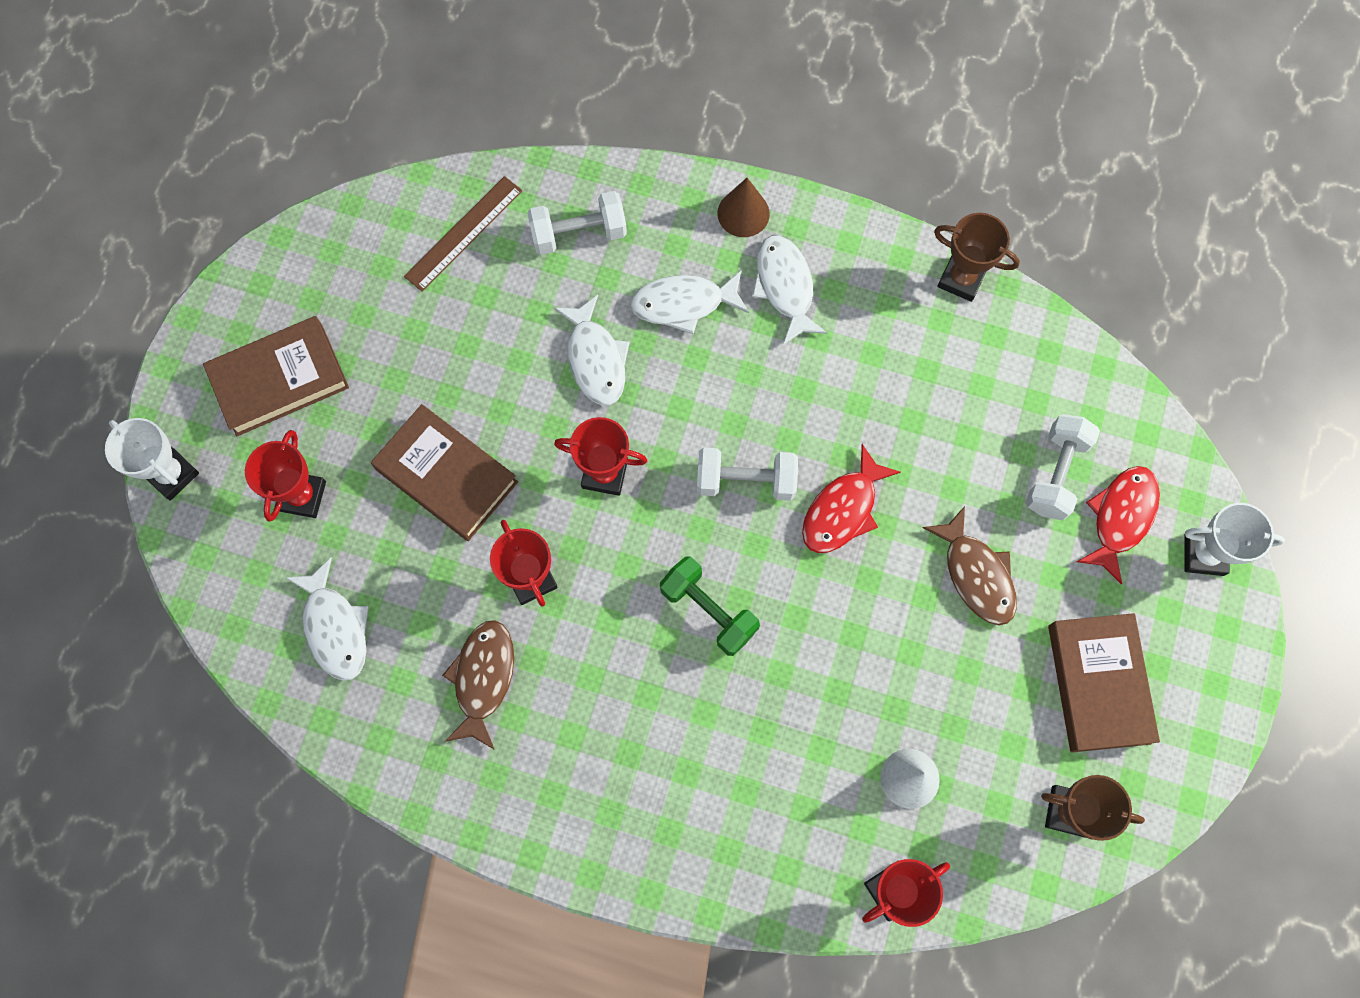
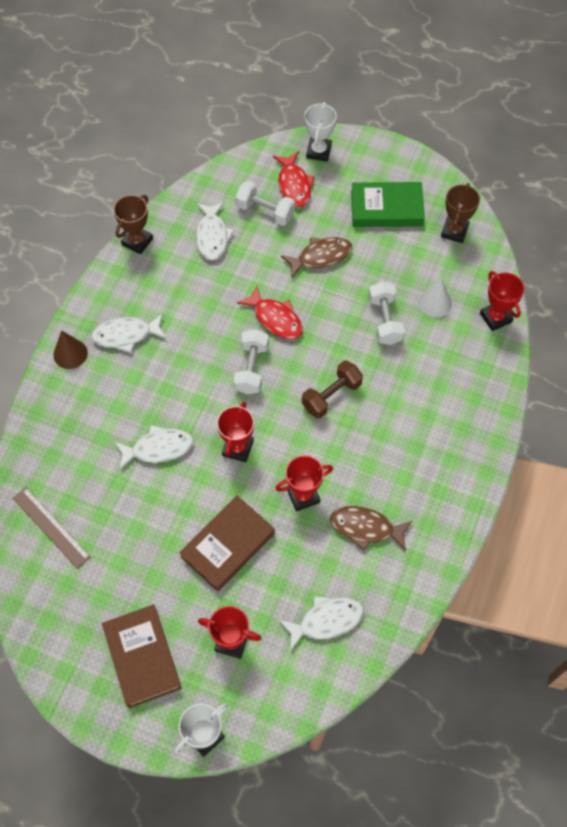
camera: 85 degrees left, 10 degrees down
white dumbbell [527,191,627,255] -> white dumbbell moved to [368,281,405,345]
white fish [630,270,749,334] -> white fish moved to [196,202,234,260]
green dumbbell [660,556,760,656] -> brown dumbbell [302,360,363,418]
brown book [1048,613,1160,752] -> green book [351,182,425,227]
red fish [1077,466,1160,584] -> red fish turned 135 degrees counterclockwise [273,151,315,207]

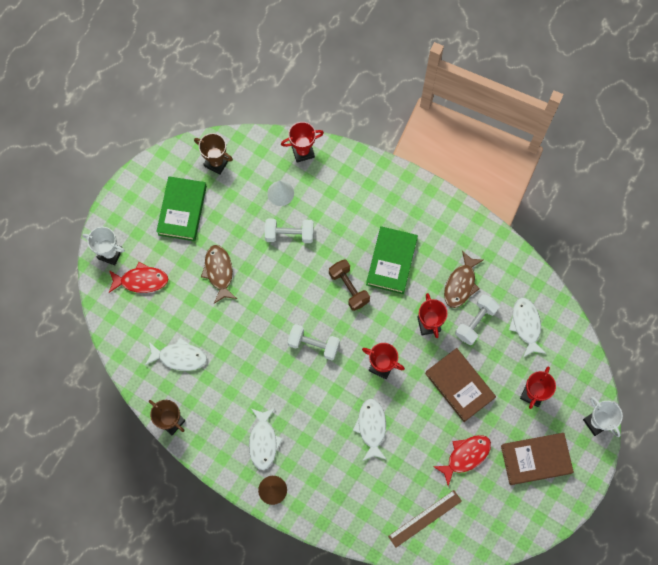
camera: 80 degrees left, 10 degrees up
white dumbbell [235,181,295,226] -> white dumbbell moved to [455,294,500,345]
red fish [237,285,303,339] -> red fish moved to [433,435,491,486]
none -> green book [366,226,418,294]

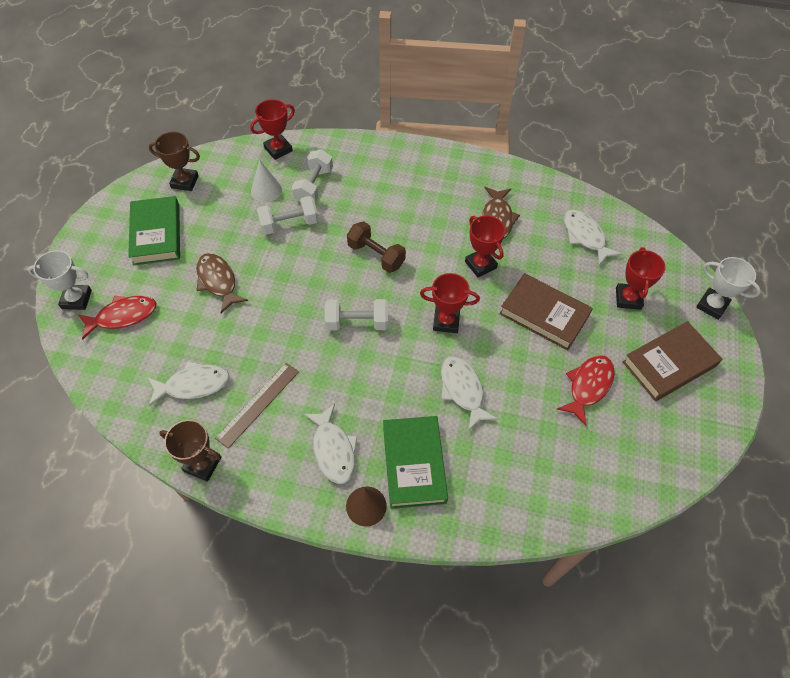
camera: 20 degrees left, 15 degrees down
green book [366,226,418,294] -> green book moved to [383,416,448,509]
brown ruler [388,490,462,547] -> brown ruler moved to [215,363,299,449]
white dumbbell [455,294,500,345] -> white dumbbell moved to [292,149,333,202]

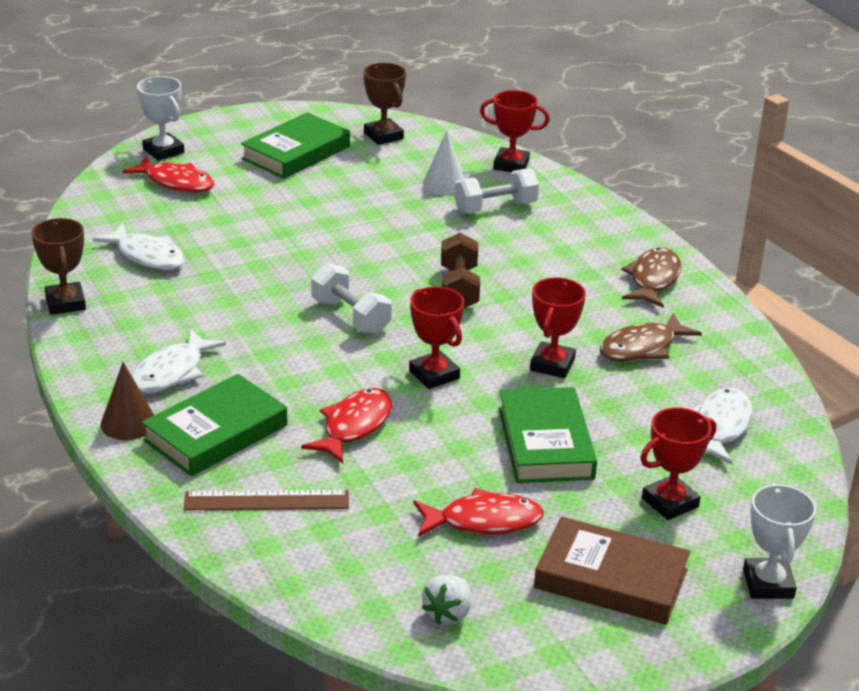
camera: 50 degrees right, 25 degrees down
brown fish [196,253,248,313] -> brown fish moved to [621,247,681,308]
brown ruler [215,363,299,449] -> brown ruler moved to [184,490,349,510]
white dumbbell [257,196,318,235] -> none
white fish [441,356,498,431] -> red fish [301,388,392,463]
brown book [499,273,593,351] -> green book [499,387,597,483]
none -> white strawberry [422,575,471,625]

